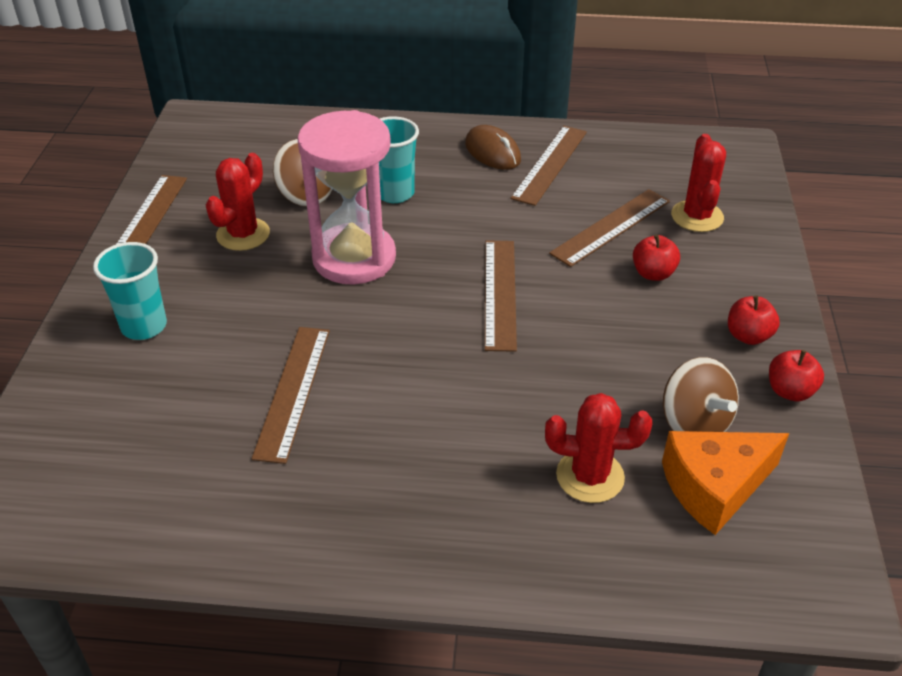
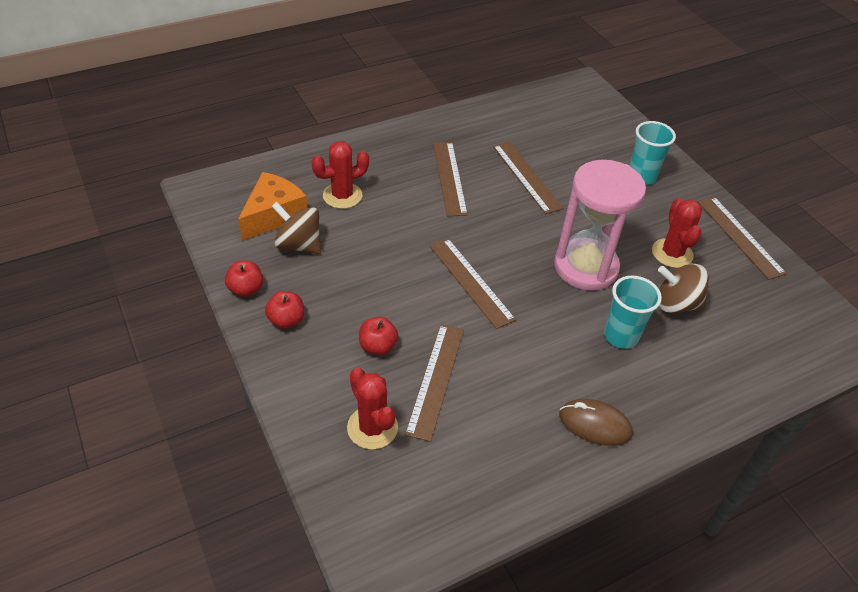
camera: 145 degrees right, 5 degrees up
brown ruler [510,126,587,206] -> brown ruler moved to [433,142,468,216]

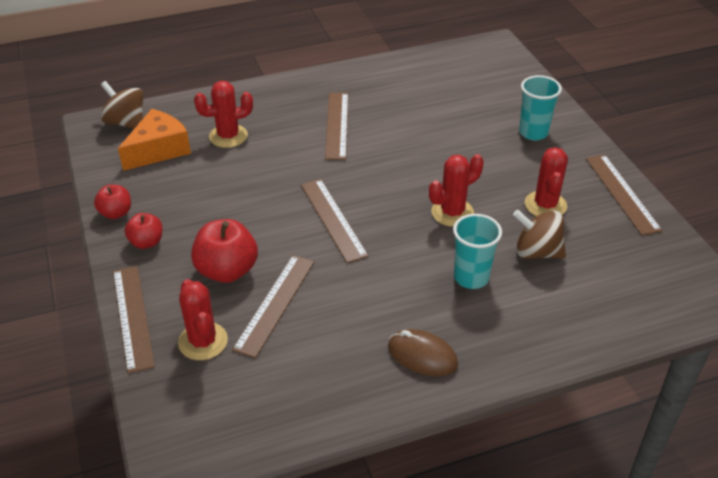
camera: 10 degrees right, 5 degrees down
brown spinning top [272,202,321,254] -> brown spinning top moved to [101,81,143,129]
red apple [359,317,398,355] -> red apple [191,219,258,283], size x1.70
brown ruler [493,142,563,214] -> brown ruler moved to [113,266,155,374]
pink hourglass [554,160,646,291] -> red cactus [429,154,484,227]

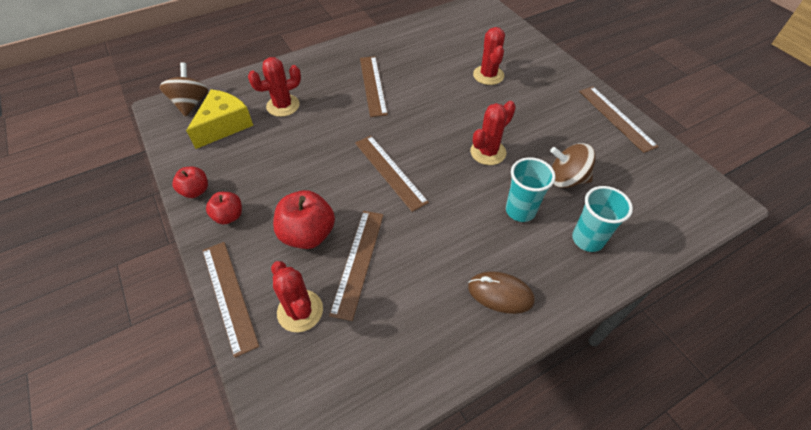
camera: 10 degrees left, 10 degrees up
brown spinning top [101,81,143,129] -> brown spinning top turned 60 degrees clockwise [159,62,209,117]
orange cheese [118,109,191,171] -> yellow cheese [186,89,254,149]
turquoise cup [519,75,562,140] -> turquoise cup moved to [572,186,633,252]
red cactus [525,147,568,216] -> red cactus moved to [473,27,505,85]

